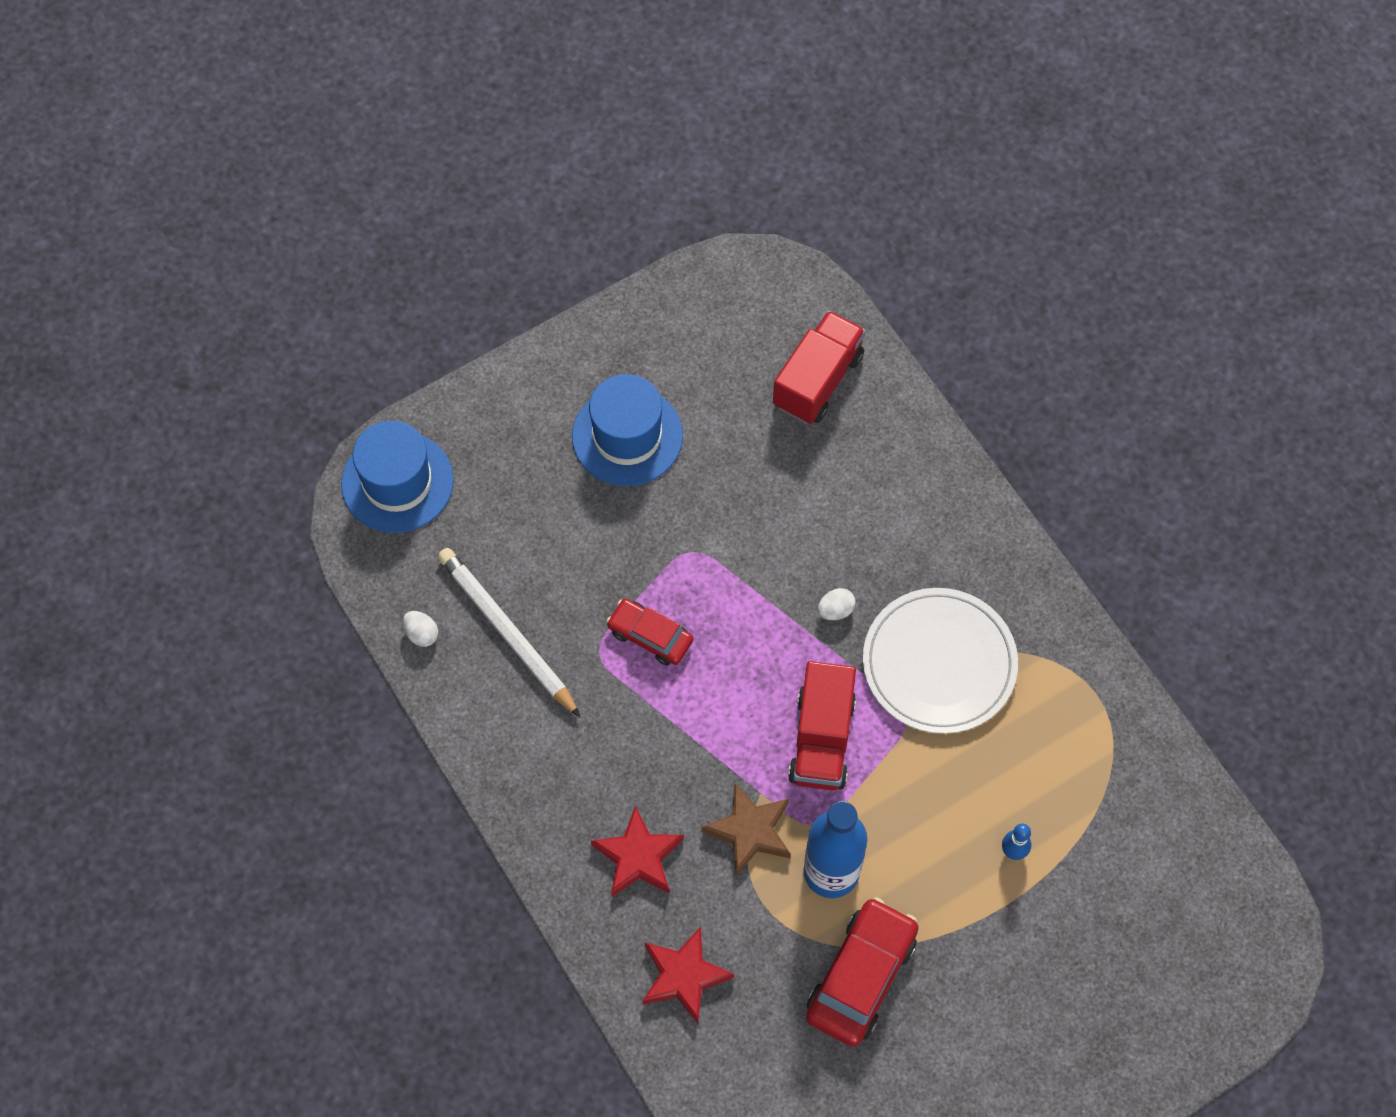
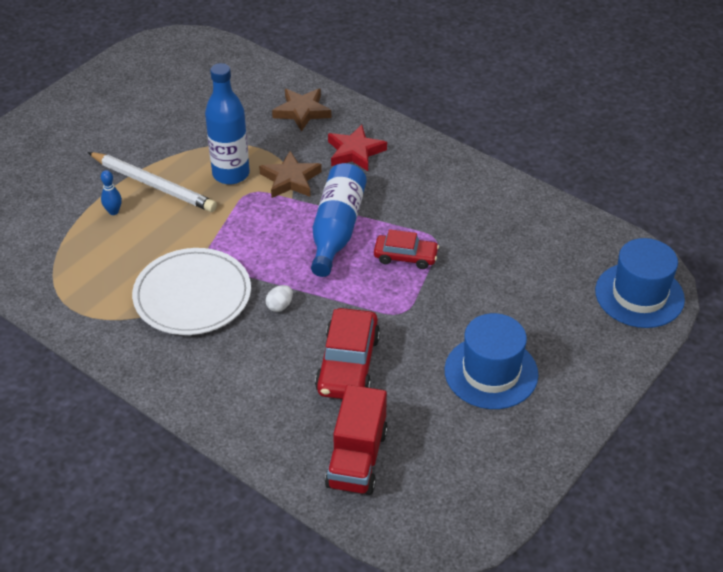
camera: 160 degrees right, 20 degrees down
white egg [403,611,438,647] -> none
white pencil [438,548,581,718] -> white pencil moved to [88,152,217,212]
red star [642,927,734,1023] -> brown star [272,89,331,132]
red truck [788,661,856,790] -> none
red car [806,897,919,1047] -> red car moved to [315,308,380,399]
none -> blue bottle [311,163,367,277]

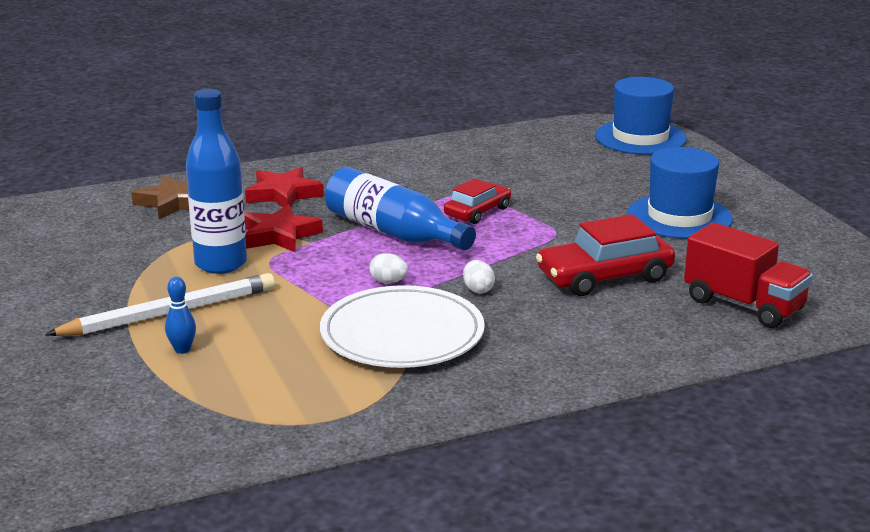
camera: 60 degrees left, 20 degrees down
brown star [259,151,322,198] -> red star [244,204,323,253]
red car [315,308,380,399] -> red car turned 120 degrees clockwise [536,214,675,296]
none -> white egg [370,253,408,283]

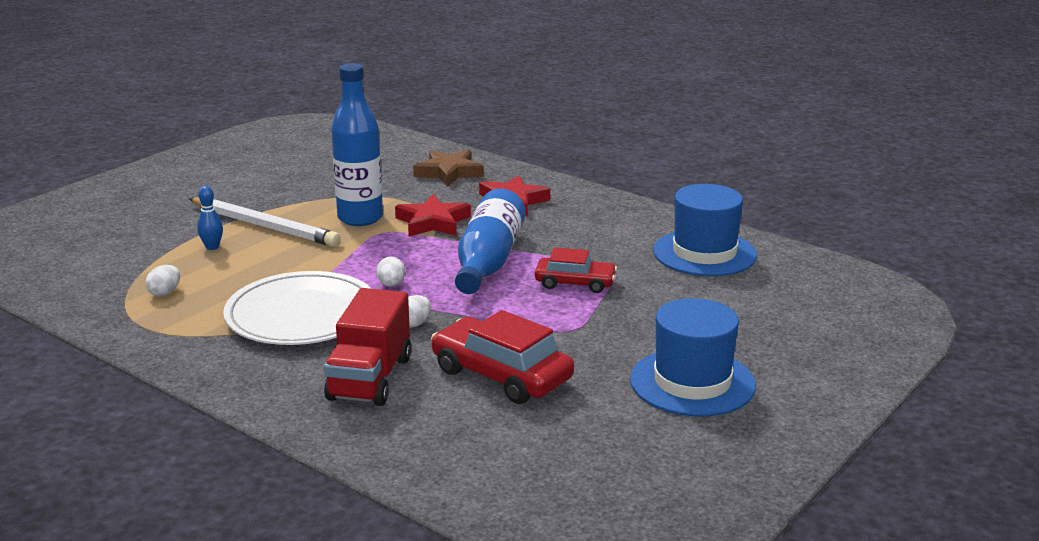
camera: 60 degrees right, 0 degrees up
blue hat [595,77,687,155] -> blue hat moved to [653,184,757,276]
red truck [684,222,813,328] -> red truck moved to [324,288,411,406]
none -> white egg [145,265,180,296]

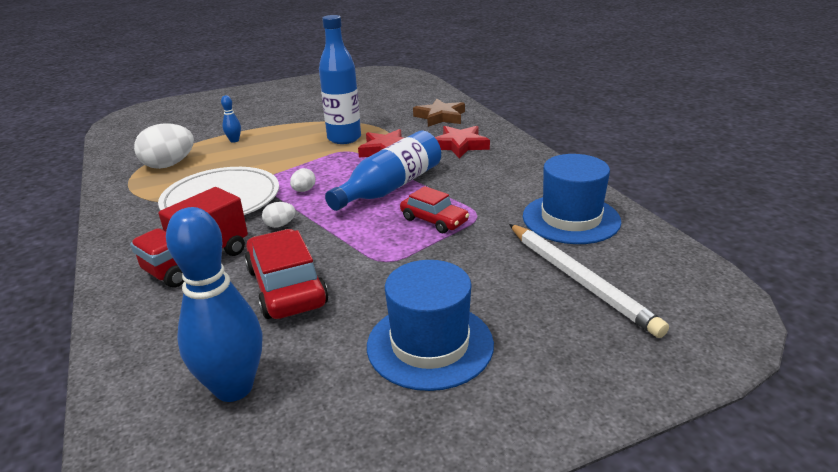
camera: 30 degrees right, 5 degrees up
white egg [145,265,180,296] -> white egg [134,123,194,169], size x2.06
white pencil [189,198,341,247] -> white pencil moved to [509,224,669,338]
none -> blue bowling pin [166,207,262,402]

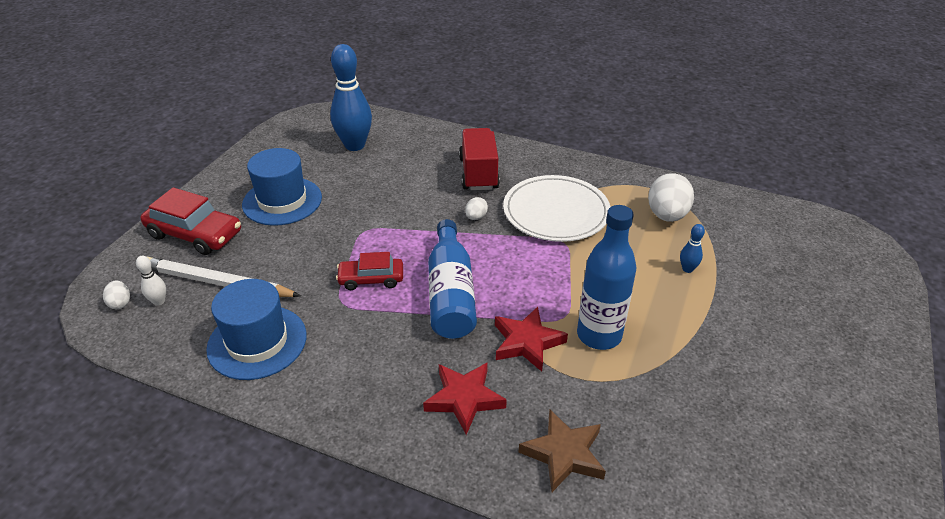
camera: 135 degrees right, 10 degrees up
red car [245,229,328,319] -> red car moved to [140,187,241,255]
white egg [290,168,316,192] -> white egg moved to [103,280,130,309]
none -> white bowling pin [136,256,166,306]

